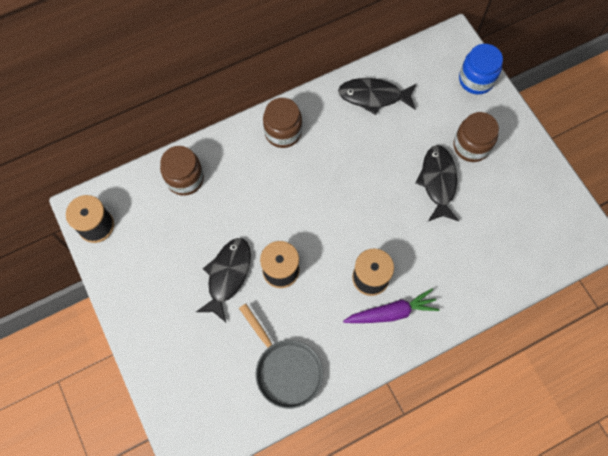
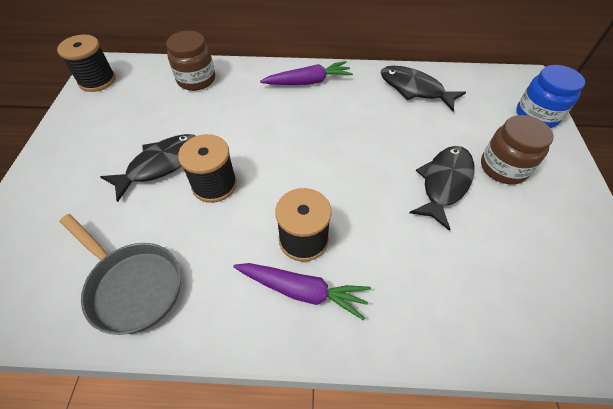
camera: 30 degrees right, 15 degrees down
grey pan [239,304,323,409] -> grey pan turned 45 degrees counterclockwise [60,214,181,335]
brown jar [263,98,302,148] -> purple carrot [260,61,353,85]

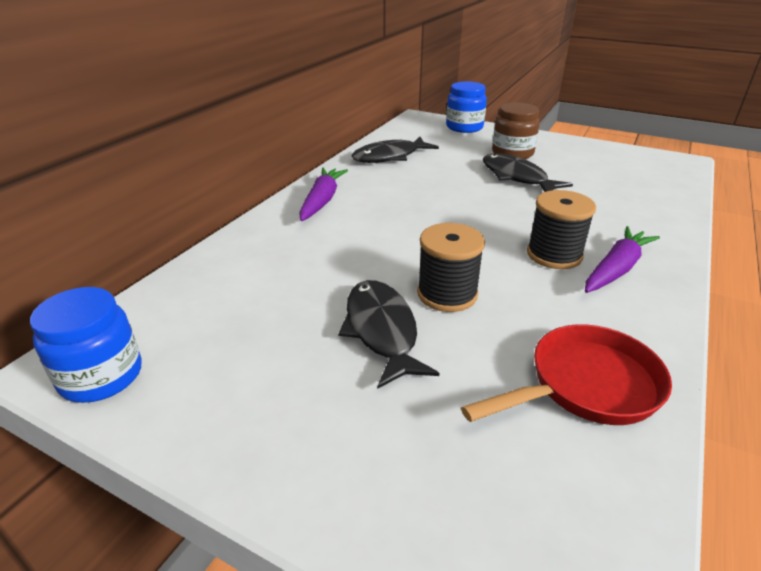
camera: 65 degrees left, 20 degrees down
black spool [57,35,116,92] -> blue jar [30,287,142,403]
grey pan [60,214,181,335] -> red pan [461,324,672,425]
brown jar [166,31,215,91] -> none

